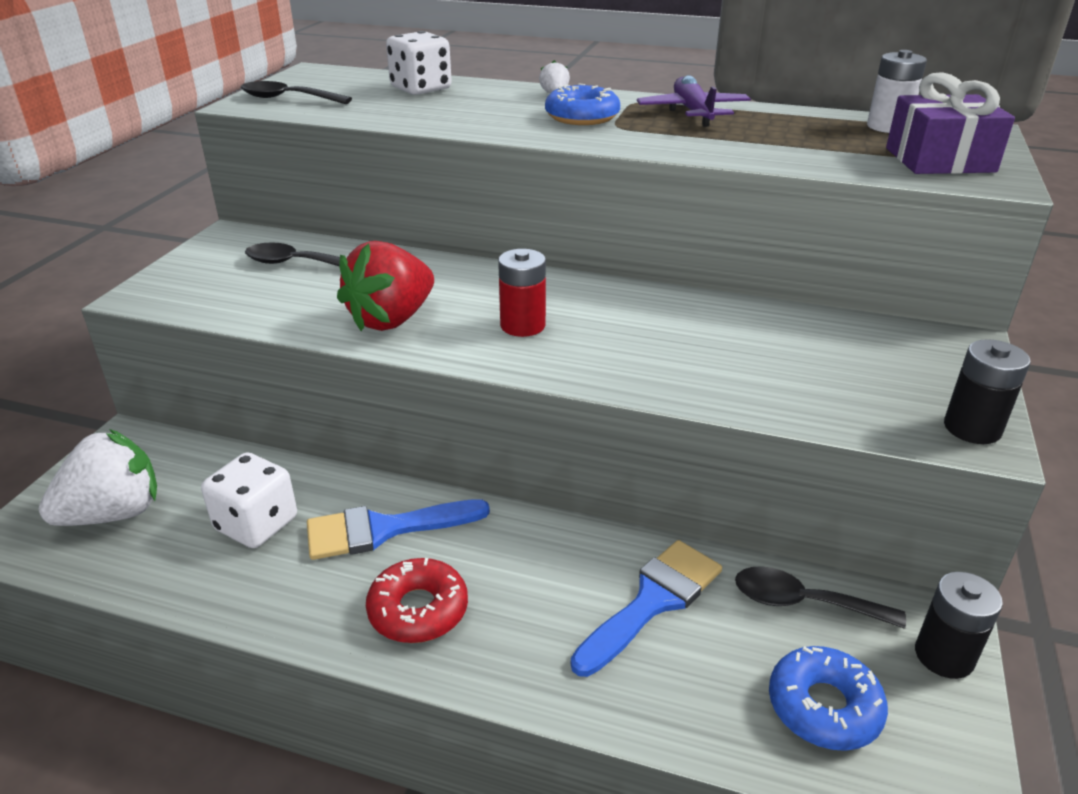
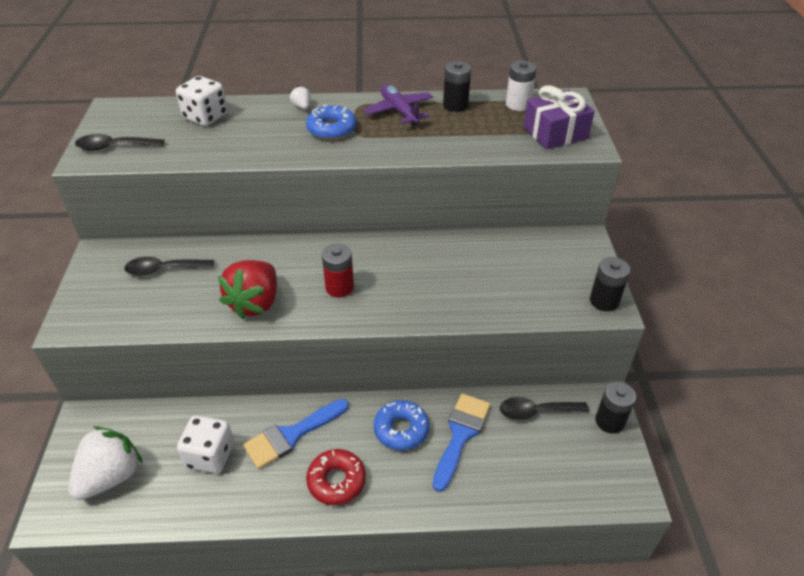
camera: 20 degrees left, 10 degrees up
blue donut [769,646,888,751] -> blue donut moved to [374,400,429,450]
none -> black battery [443,61,471,112]

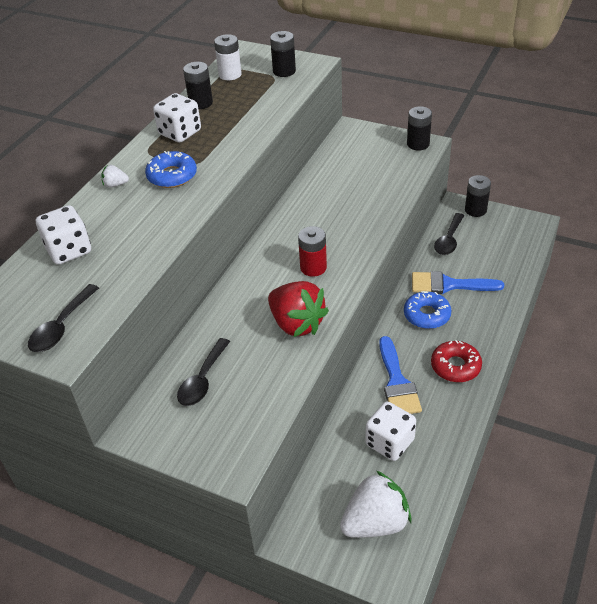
camera: 60 degrees left, 0 degrees up
white strawberry [68,426,143,500] -> white strawberry turned 90 degrees clockwise [340,470,411,538]
purple plane [363,84,433,126] -> white dice [153,93,201,143]
blue brush [432,394,490,492] -> blue brush turned 45 degrees counterclockwise [412,271,504,294]
purple gift [524,85,595,150] -> black battery [270,31,296,77]

